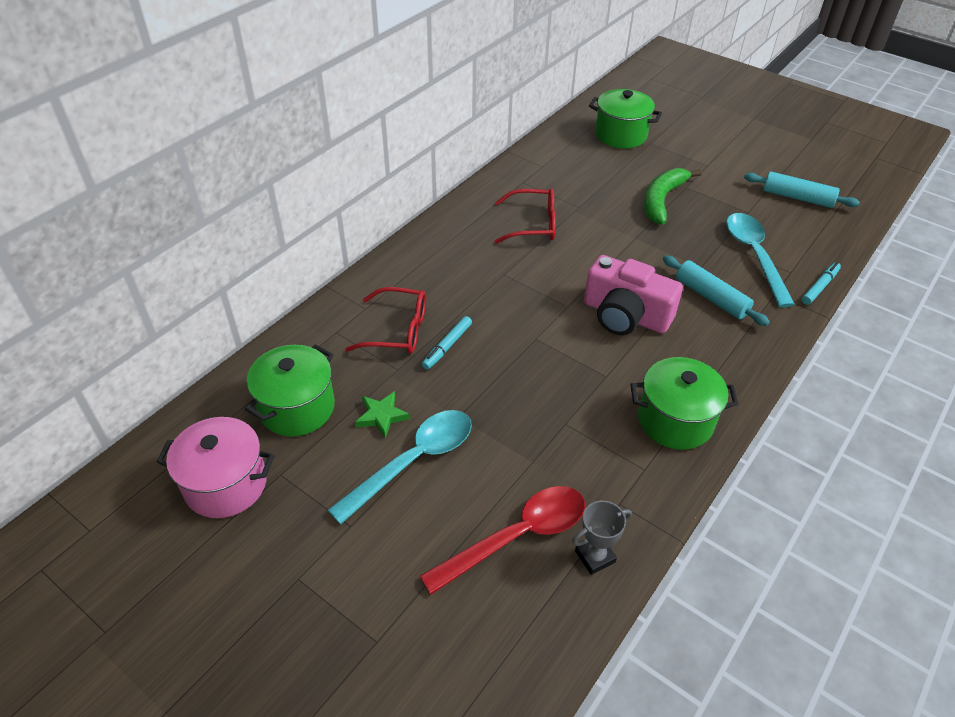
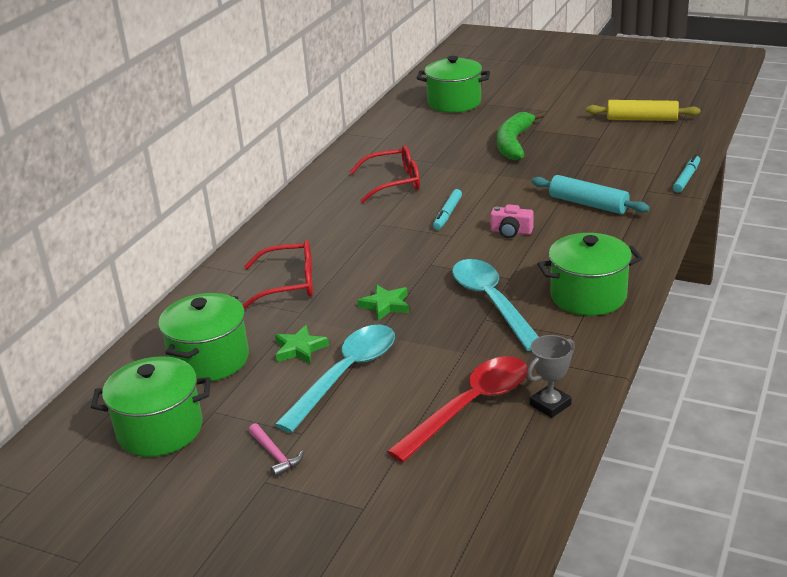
camera: 10 degrees left, 15 degrees down
pink pot [157,417,274,518] -> green pot [91,356,211,457]
turquoise marker [422,316,472,370] -> turquoise marker moved to [433,189,462,230]
pink camera [584,255,683,335] -> pink camera [490,204,534,238], size x0.46
turquoise spoon [726,213,795,308] -> turquoise spoon moved to [452,259,539,351]
turquoise rolling pin [744,171,860,208] -> yellow rolling pin [586,100,700,121]
none -> pink hammer [249,423,304,478]
none -> green star [357,285,409,321]

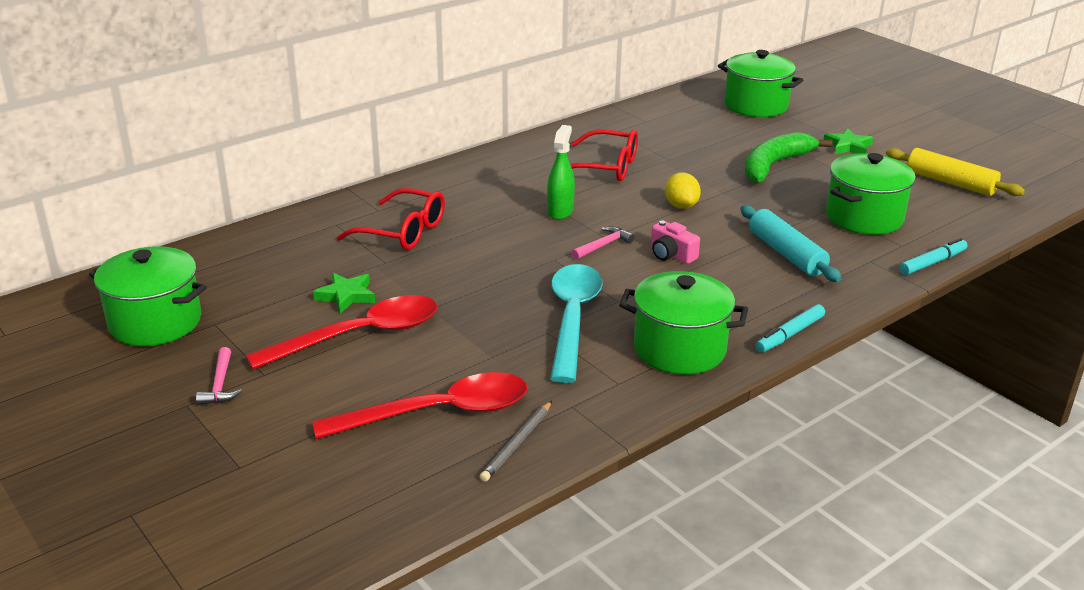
camera: 25 degrees right, 0 degrees up
green pot [158,293,249,381] -> green pot moved to [826,153,916,235]
turquoise spoon [275,324,395,433] -> red spoon [246,295,438,370]
green star [357,285,409,321] -> green star moved to [823,129,873,154]
turquoise marker [433,189,462,230] -> turquoise marker moved to [756,304,825,352]
grey trophy [527,335,575,418] -> grey pencil [480,401,552,482]
none -> green spray bottle [547,125,575,220]
none -> pink hammer [571,226,634,259]
none -> yellow lemon [665,172,701,209]

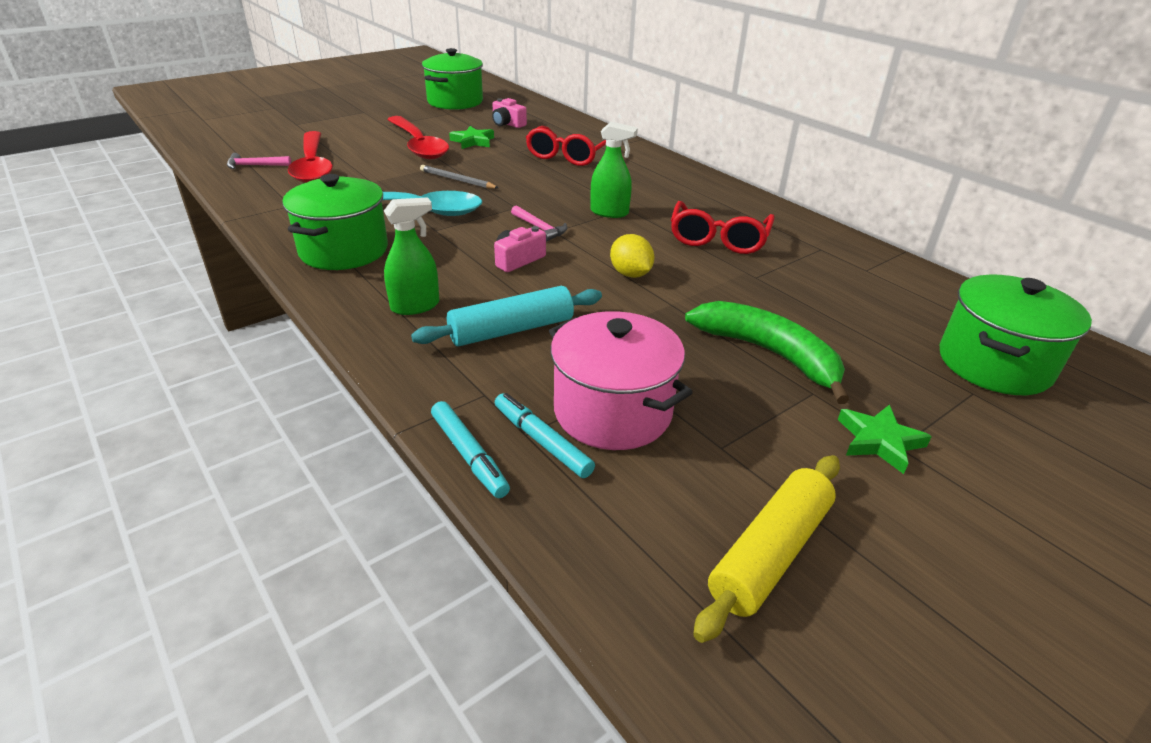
camera: 90 degrees right, 5 degrees up
pink hammer [196,347,242,405] -> pink hammer moved to [227,153,291,169]
grey pencil [480,401,552,482] -> grey pencil moved to [420,165,498,189]
yellow lemon [665,172,701,209] -> yellow lemon turned 75 degrees clockwise [610,234,655,278]
turquoise marker [756,304,825,352] -> turquoise marker moved to [495,393,595,478]
green pot [826,153,916,235] -> pink pot [549,311,693,450]
none -> green spray bottle [384,197,439,315]
none -> pink camera [492,98,527,128]

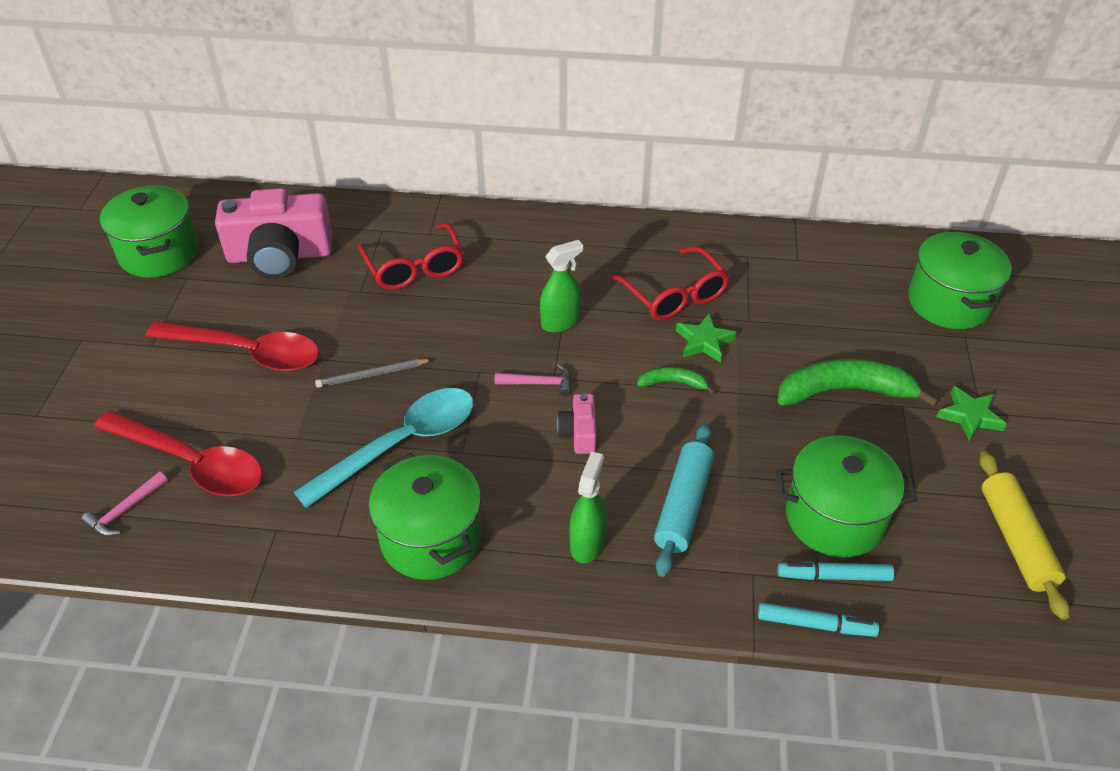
camera: 45 degrees left, 10 degrees up
green star [449,126,494,149] -> green star moved to [676,314,737,363]
pink camera [492,98,527,128] -> pink camera [215,188,333,278], size x2.17
pink pot [549,311,693,450] -> green pot [776,435,918,558]
yellow lemon [610,234,655,278] -> green banana [637,367,716,394]

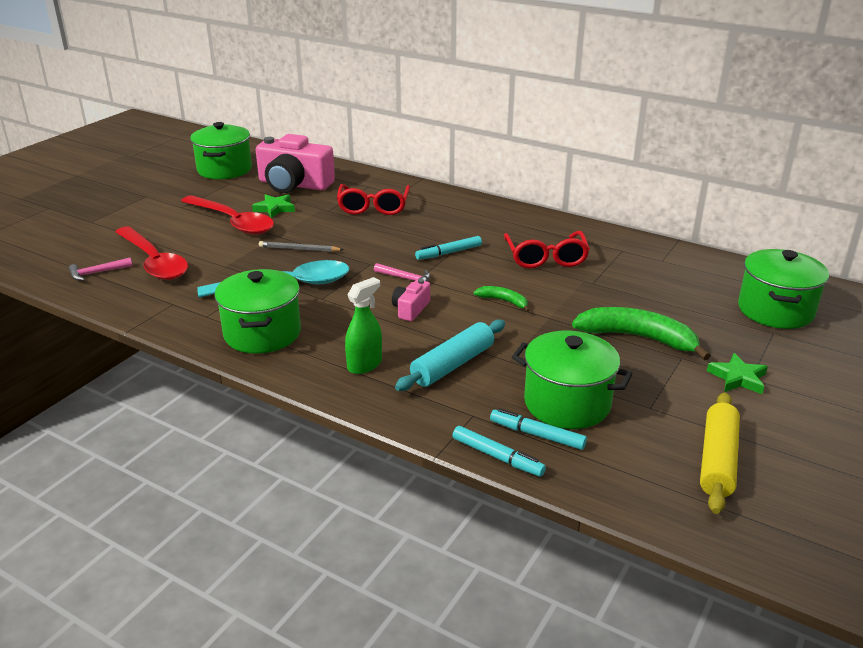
camera: 25 degrees right, 15 degrees down
green spray bottle [540,240,583,332] -> turquoise marker [415,236,482,260]
green star [676,314,737,363] -> green star moved to [252,194,295,218]

